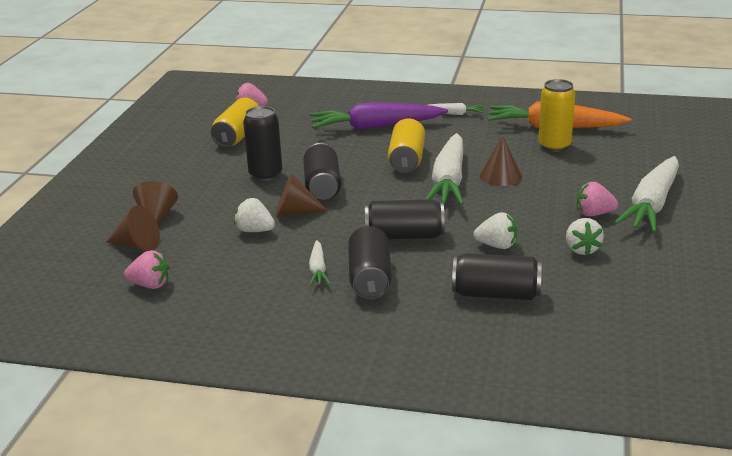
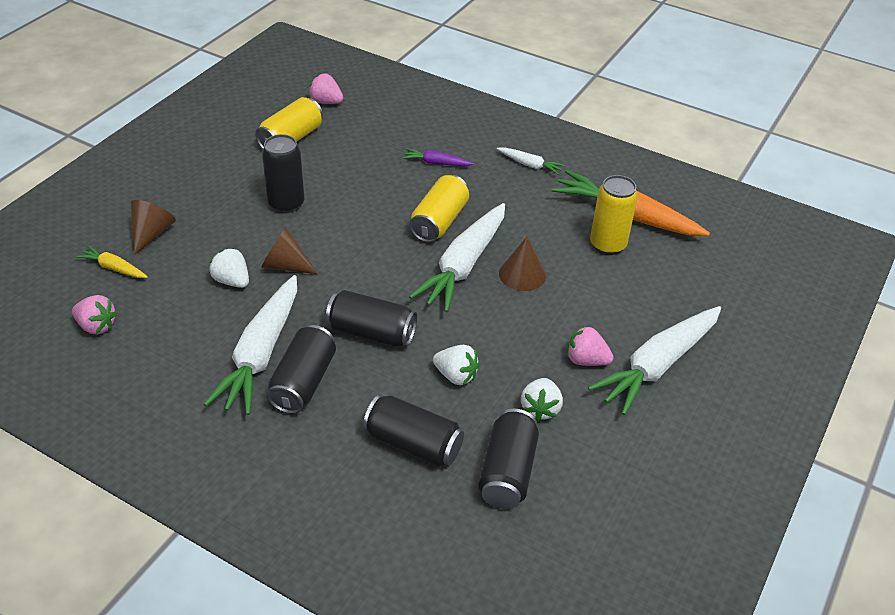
camera: 15 degrees right, 15 degrees up
brown cone [106,206,160,251] -> yellow carrot [75,245,148,278]
black can [303,143,341,200] -> black can moved to [478,409,539,509]
white carrot [309,240,330,286] -> white carrot [204,275,297,415], size x2.14
purple carrot [310,102,448,130] -> purple carrot [402,148,474,166], size x0.47

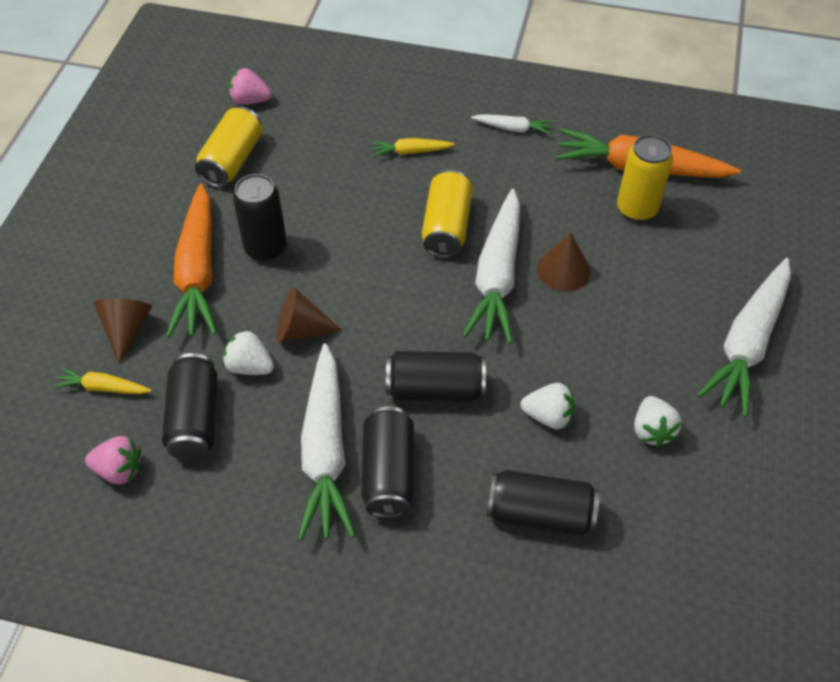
camera: 15 degrees left, 10 degrees up
purple carrot [402,148,474,166] -> yellow carrot [371,138,455,157]
black can [478,409,539,509] -> black can moved to [162,353,218,460]
pink strawberry [567,325,613,366] -> none
none -> orange carrot [166,183,217,338]

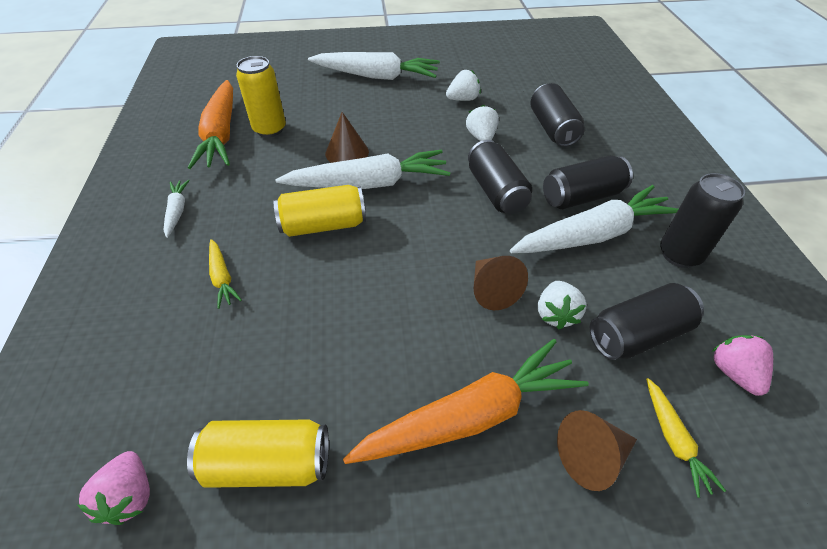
camera: 110 degrees left, 5 degrees down
black can [233,174,287,262] -> black can moved to [660,173,745,268]

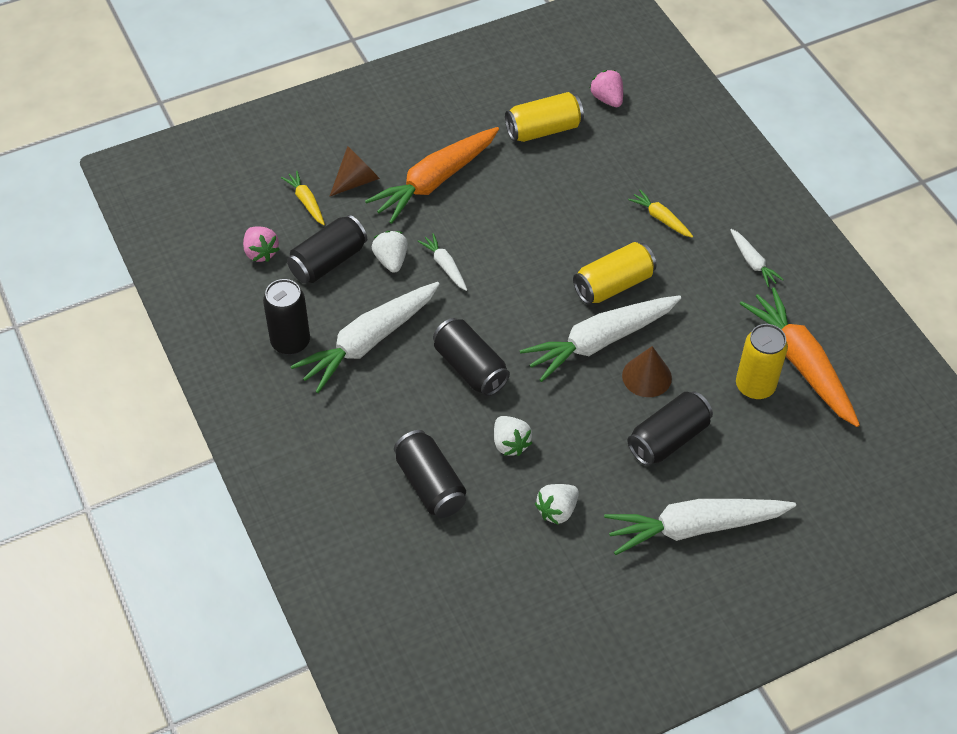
camera: 160 degrees right, 5 degrees up
brown cone [474,256,528,310] -> white carrot [418,233,467,291]
black can [543,155,633,209] -> black can moved to [627,391,713,466]

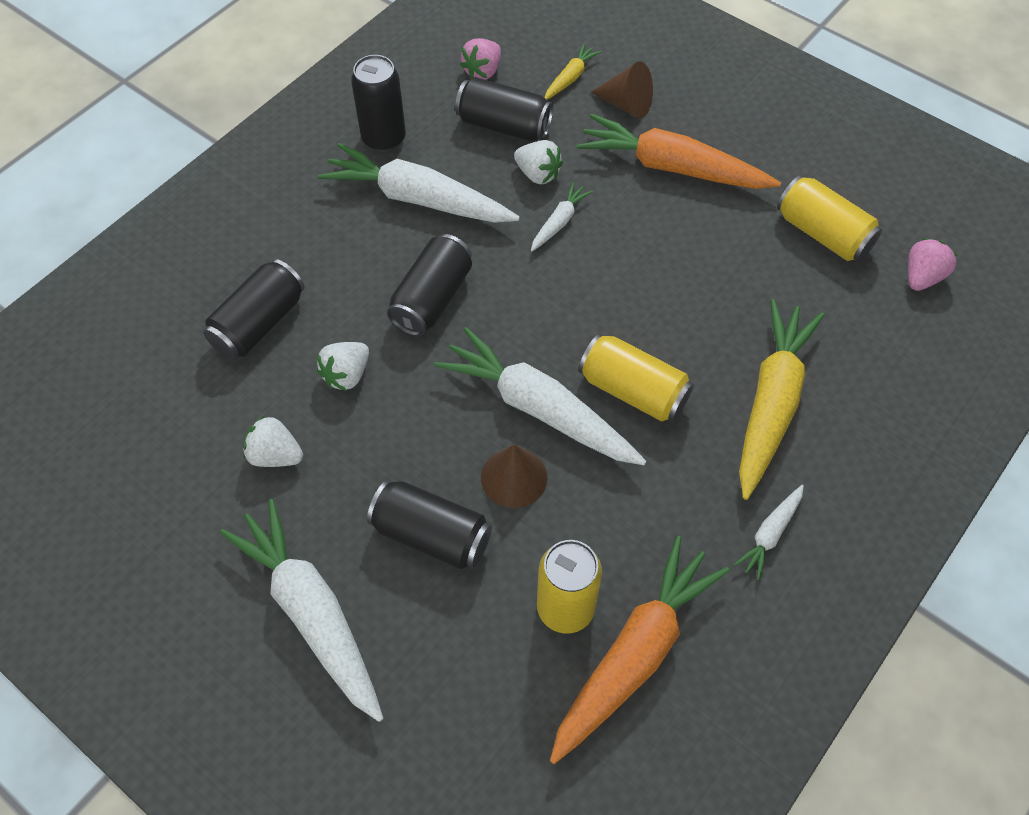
camera: 65 degrees right, 5 degrees up
white strawberry [372,231,408,273] -> white strawberry turned 75 degrees clockwise [514,140,563,184]
yellow carrot [628,190,693,238] -> yellow carrot [739,299,824,500], size x2.14

